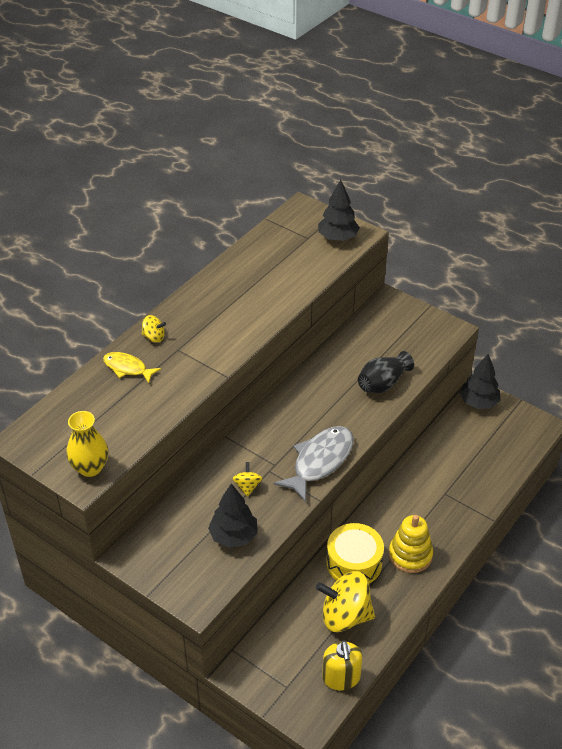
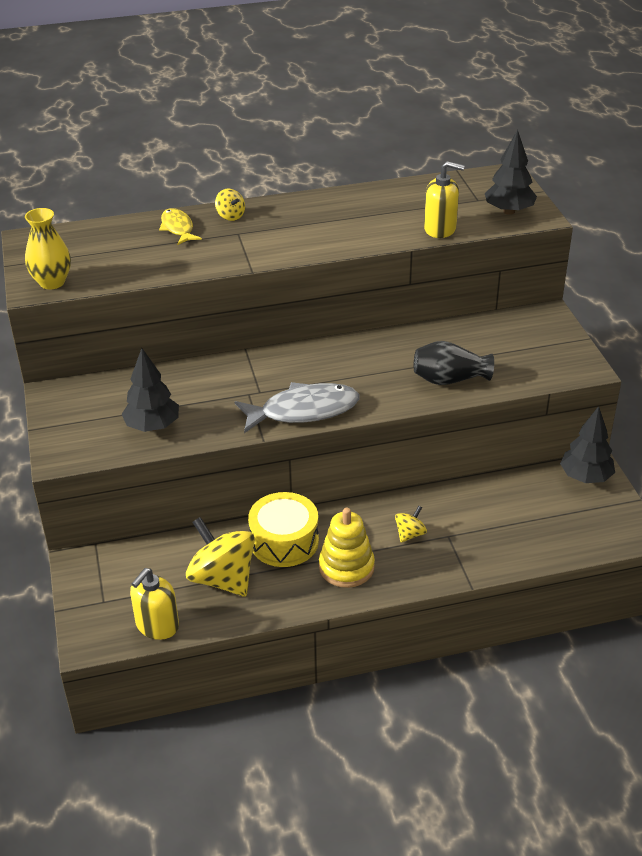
camera: 40 degrees right, 5 degrees down
yellow spinning top [233,462,263,497] -> yellow spinning top moved to [395,506,427,543]
none -> yellow soap dispenser [424,161,465,238]

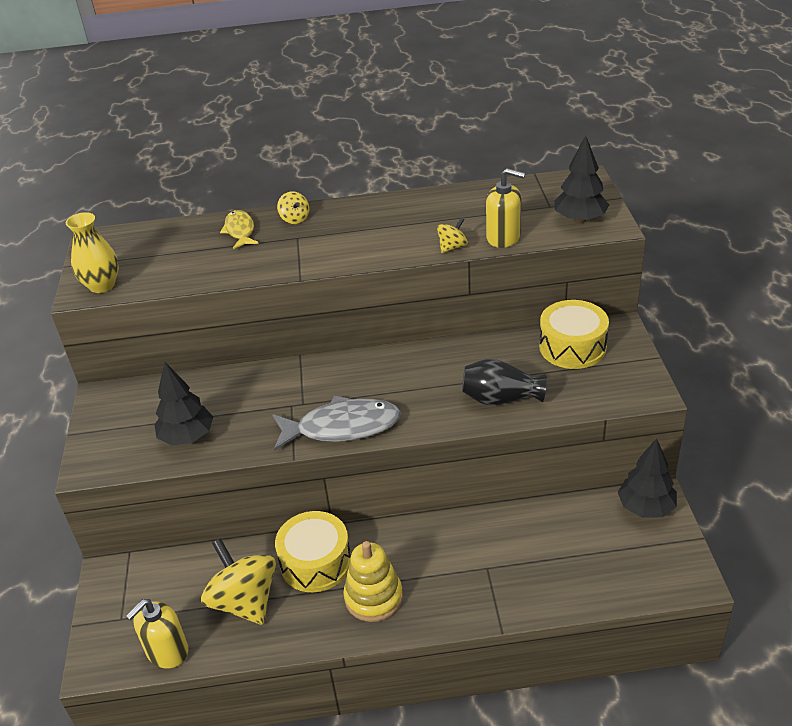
camera: 10 degrees right, 0 degrees up
yellow spinning top [395,506,427,543] -> yellow spinning top moved to [437,218,468,253]
none -> yellow drum [539,300,609,369]

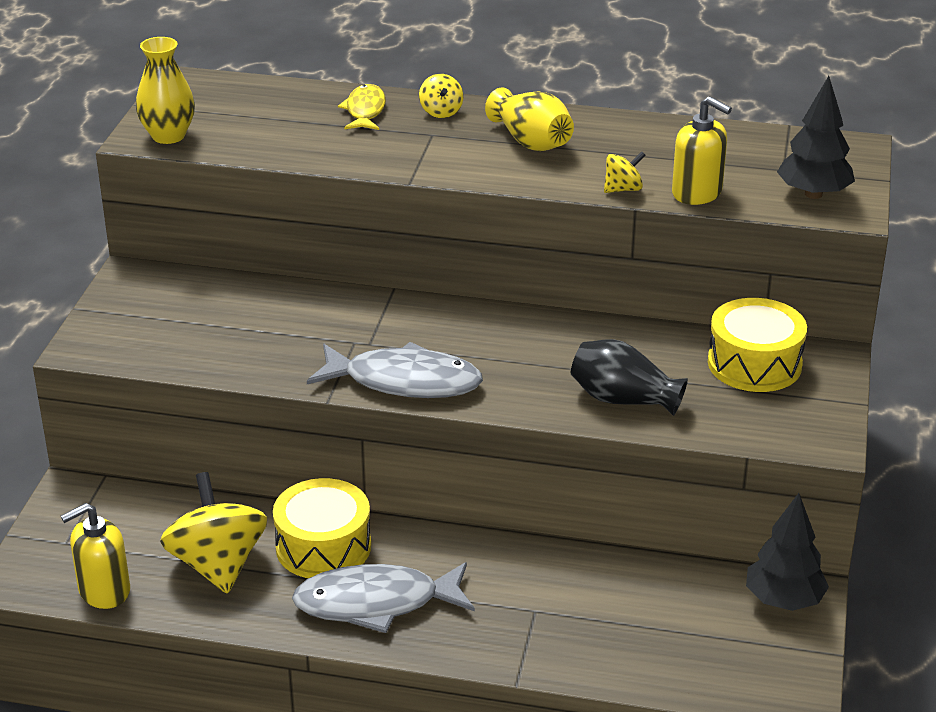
camera: 15 degrees right, 5 degrees down
black tree [154,362,213,446] -> none
yellow stacking toy [343,541,403,622] -> grey fish [292,562,475,633]
none -> yellow vase [485,88,574,151]

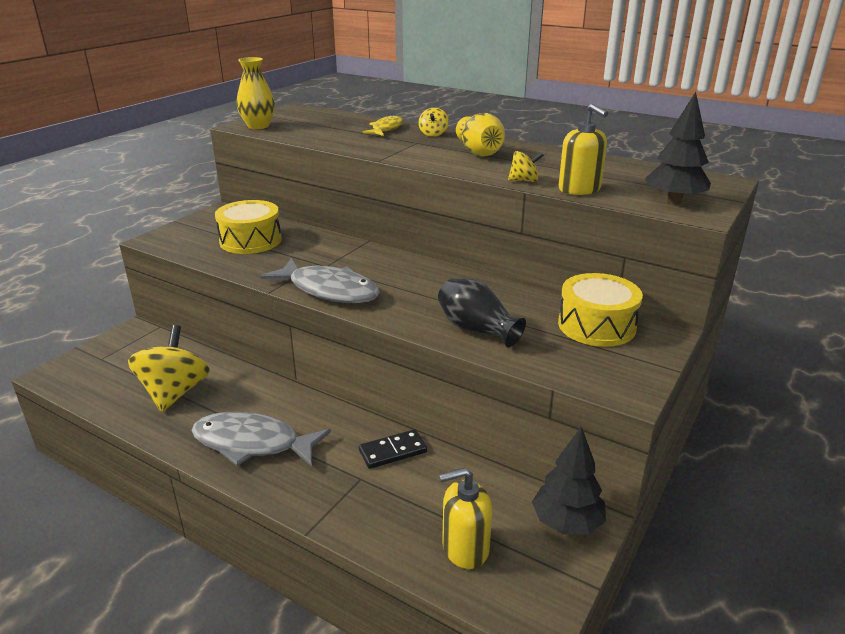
camera: 20 degrees right, 5 degrees down
yellow soap dispenser [61,503,130,609] -> yellow soap dispenser moved to [439,467,492,569]
yellow drum [273,478,371,578] -> yellow drum moved to [215,200,282,254]
none -> black domino [359,429,427,469]

